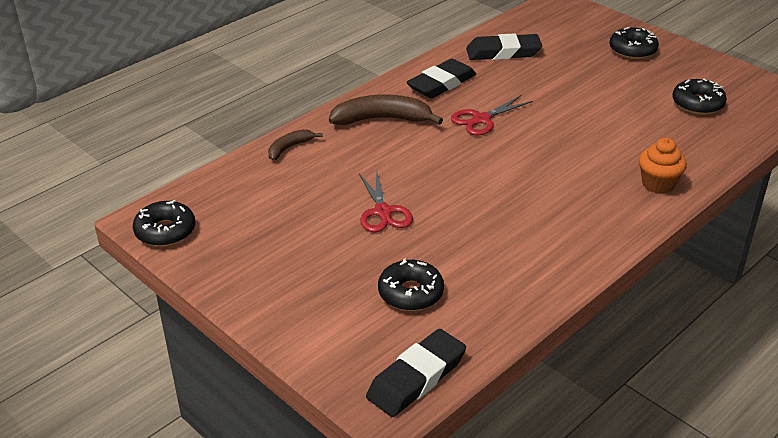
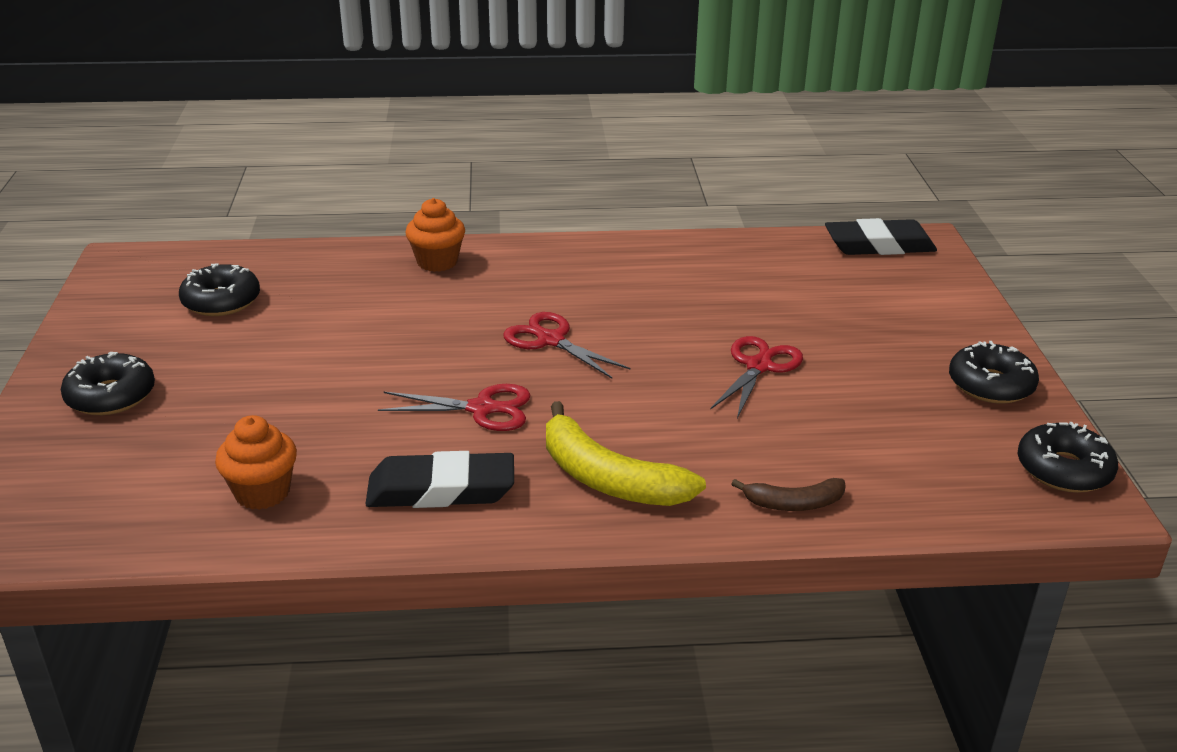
camera: 140 degrees left, 5 degrees down
brown banana [329,95,443,125] -> yellow banana [546,401,706,506]
black donut [378,258,444,311] -> black donut moved to [949,341,1039,404]
black eraser [466,33,542,60] -> orange cupcake [215,415,297,510]
none -> red scissors [503,312,631,379]

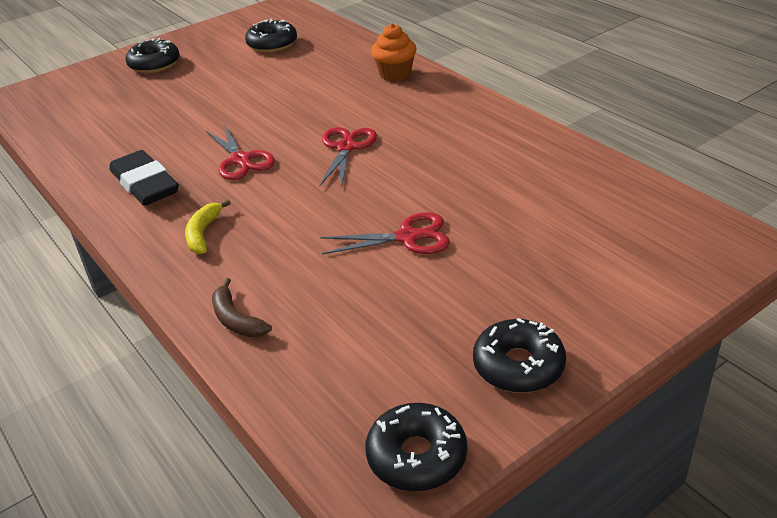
camera: 60 degrees right, 5 degrees up
orange cupcake [215,415,297,510] -> none
yellow banana [546,401,706,506] -> yellow banana [185,200,231,254], size x0.55
black eraser [825,218,937,255] -> none

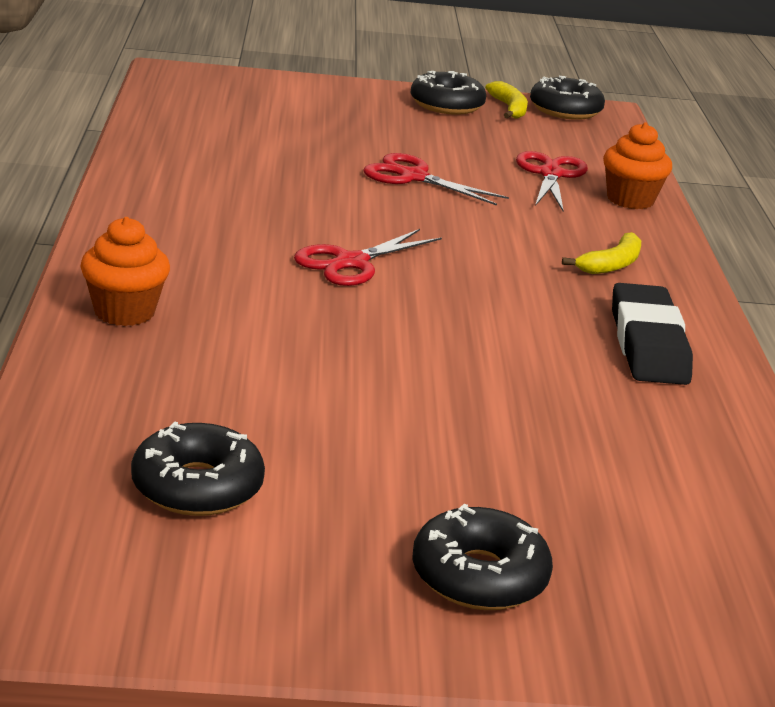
camera: 150 degrees left, 10 degrees down
red scissors [206,124,275,180] -> red scissors moved to [516,151,588,211]
brown banana [212,278,272,337] -> orange cupcake [603,122,672,209]
none -> yellow banana [485,81,528,119]

